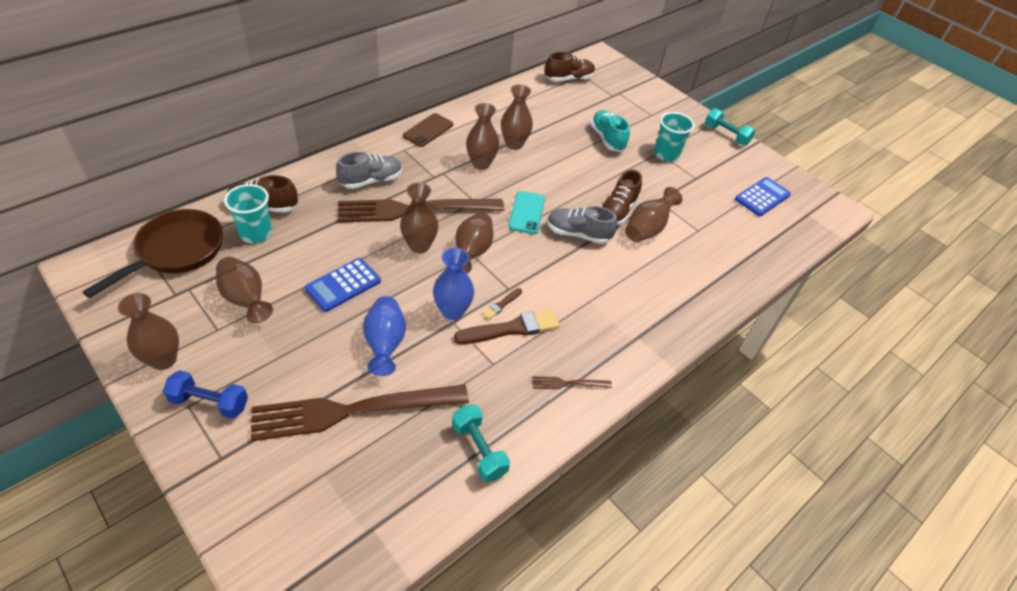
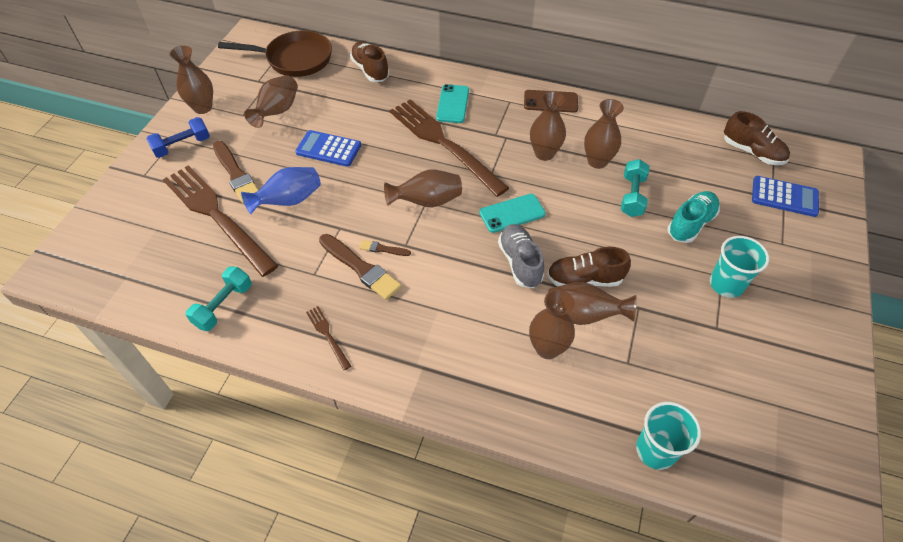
camera: 65 degrees right, 5 degrees up
blue dumbbell [163,370,248,419] -> blue dumbbell turned 75 degrees clockwise [146,117,210,158]
turquoise cup [224,184,272,243] -> turquoise cup moved to [636,402,701,470]
grey shoe [336,152,402,189] -> turquoise phone [436,84,469,123]
brown vase [400,182,439,254] -> brown vase moved to [529,289,575,359]
blue vase [433,248,474,320] -> none
turquoise dumbbell [705,108,756,146] -> turquoise dumbbell moved to [621,159,650,217]
blue calculator [735,177,791,216] -> blue calculator moved to [752,176,819,217]
none -> brown brush [213,141,258,204]

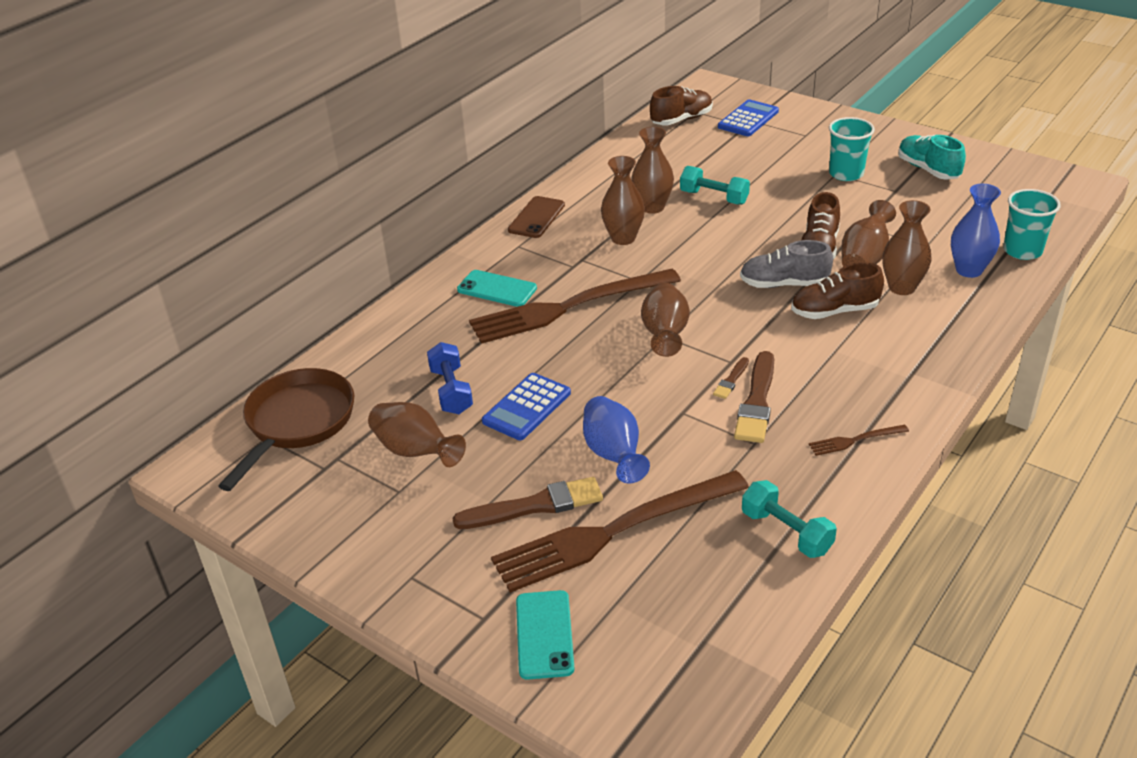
camera: 70 degrees left, 15 degrees down
blue dumbbell [146,117,210,158] -> blue dumbbell moved to [427,342,473,414]
brown vase [169,46,213,114] -> none
brown brush [319,234,402,300] -> brown brush turned 135 degrees clockwise [734,351,774,443]
brown shoe [350,41,390,82] -> brown shoe moved to [791,263,884,319]
turquoise phone [479,194,546,233] -> turquoise phone moved to [516,590,575,680]
turquoise shoe [667,191,720,243] -> turquoise shoe moved to [898,135,966,180]
none -> blue vase [951,184,1001,278]

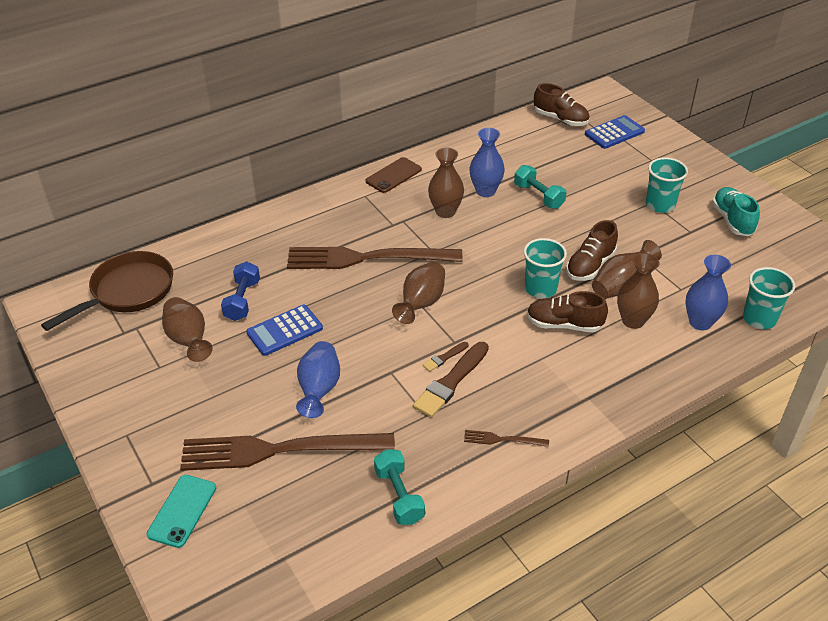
camera: 20 degrees right, 5 degrees up
brown brush [453,477,603,529] -> none
turquoise phone [457,270,537,307] -> none
brown vase [632,127,674,214] -> blue vase [469,128,505,197]
brown shoe [650,86,713,125] -> brown shoe turned 45 degrees clockwise [534,83,590,126]
grey shoe [740,240,833,288] -> turquoise cup [524,238,567,298]

